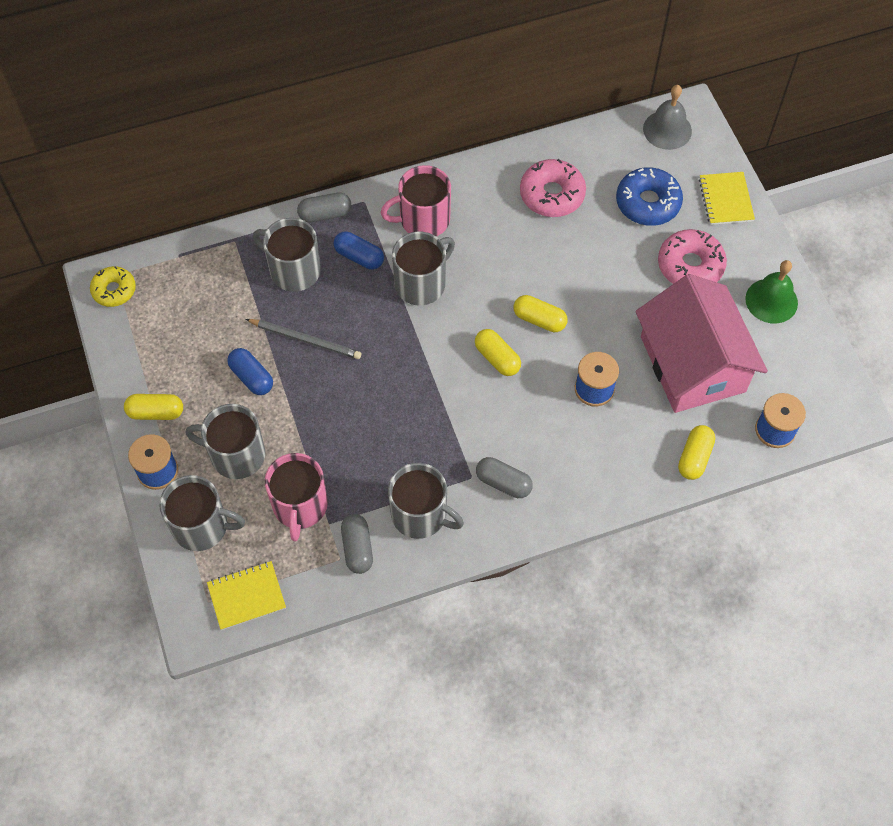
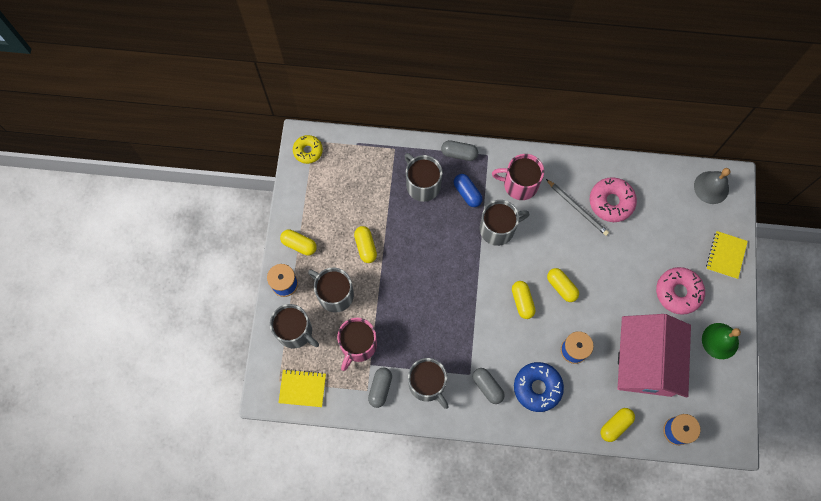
camera: 25 degrees right, 10 degrees up
blue capsule [227,348,273,395] -> yellow capsule [354,226,377,263]
grey pencil [246,319,361,359] -> grey pencil moved to [546,179,609,236]
blue donut [616,167,683,226] -> blue donut moved to [514,362,564,412]

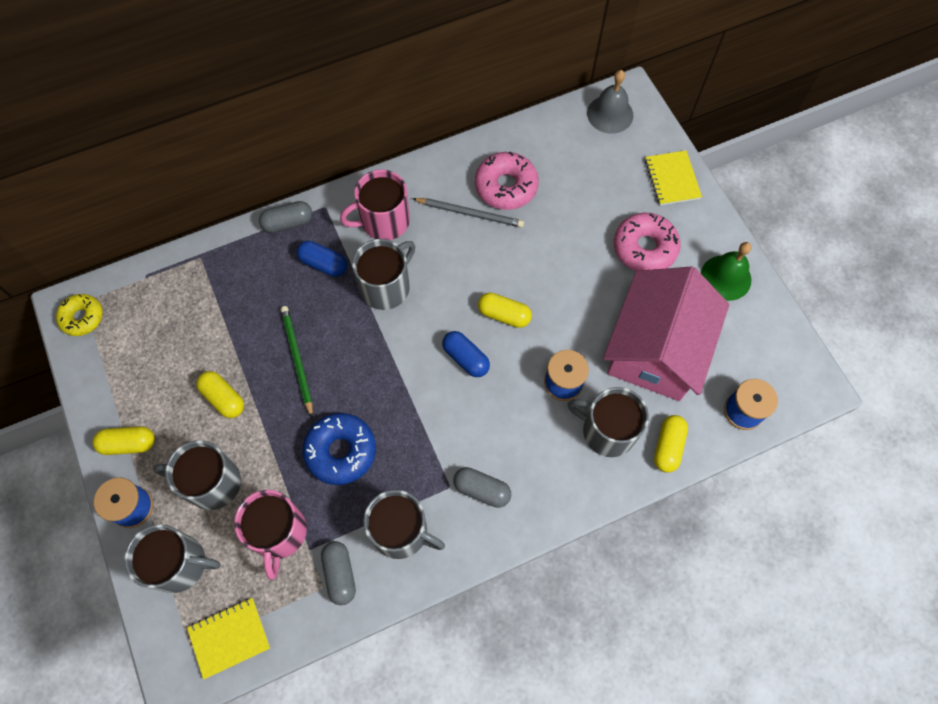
camera: 30 degrees left, 5 degrees down
grey mug [405,153,442,202] -> grey mug moved to [568,387,649,457]
yellow capsule [512,281,536,319] -> blue capsule [442,331,490,377]
blue donut [514,362,564,412] -> blue donut moved to [303,413,376,485]
pink house [617,314,691,398] -> pink house turned 45 degrees clockwise [603,266,729,401]
none -> green pencil [281,306,313,417]

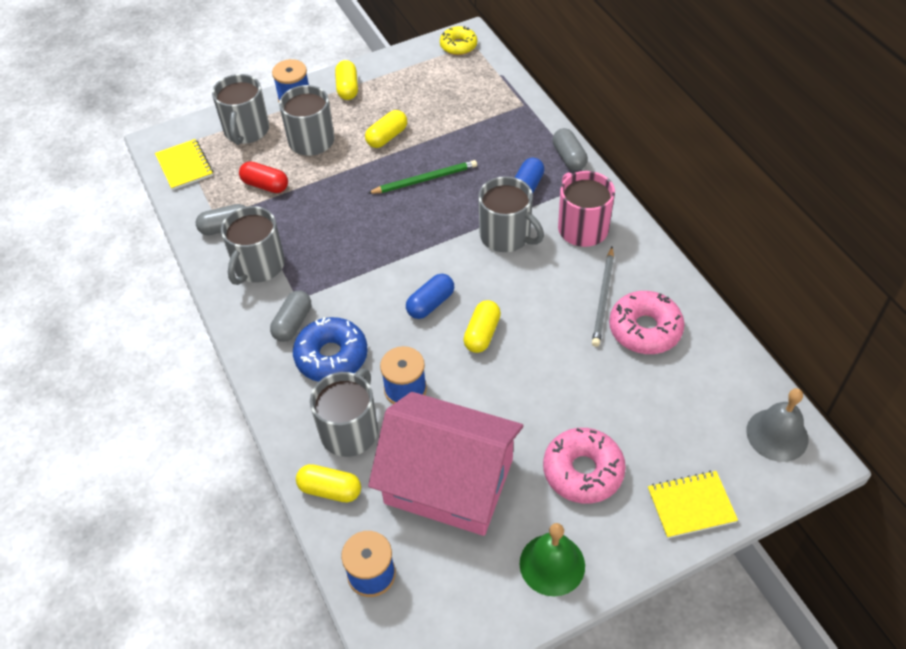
camera: 90 degrees right, 15 degrees down
pink mug [234,490,307,580] -> red capsule [239,161,288,193]
blue donut [303,413,376,485] -> blue donut moved to [293,317,368,382]

